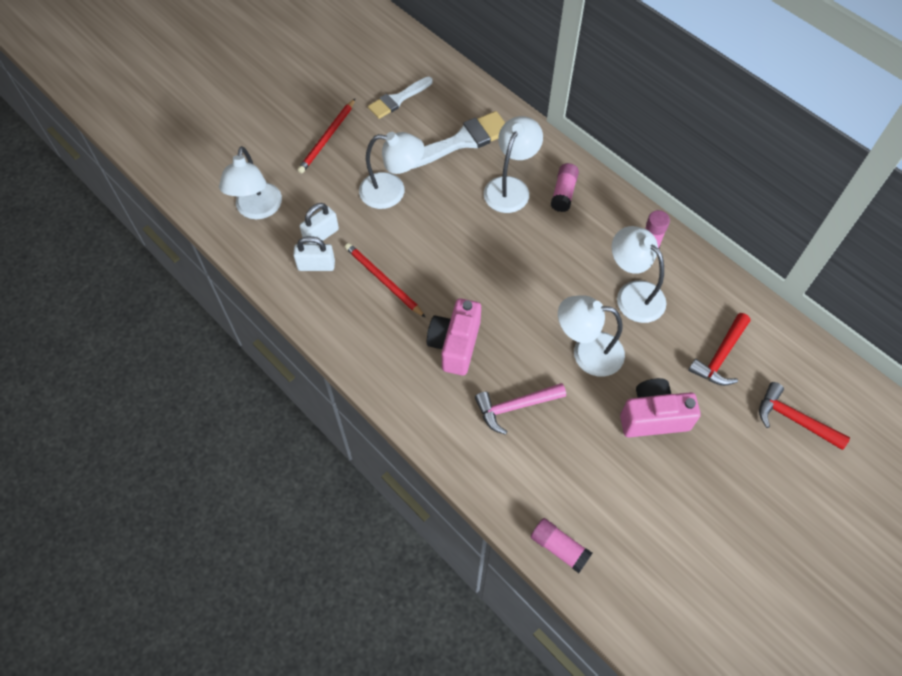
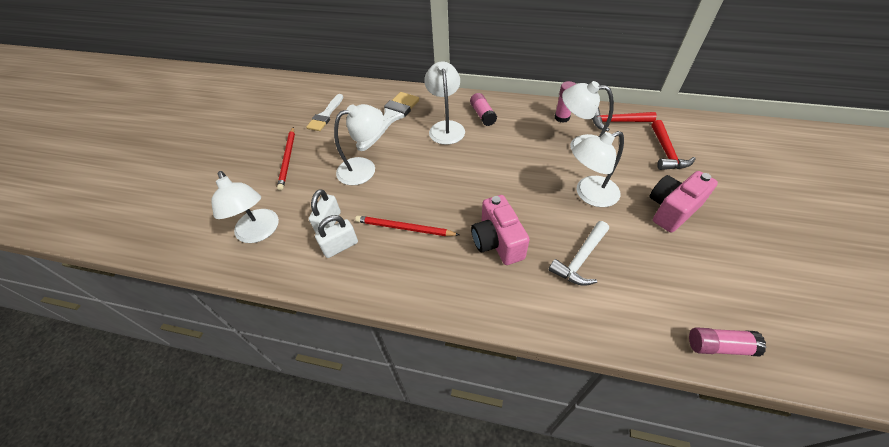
camera: 30 degrees left, 10 degrees down
pink hammer [475,383,566,435] -> white hammer [549,221,609,286]
red hammer [759,382,850,450] -> red hammer moved to [592,108,657,131]

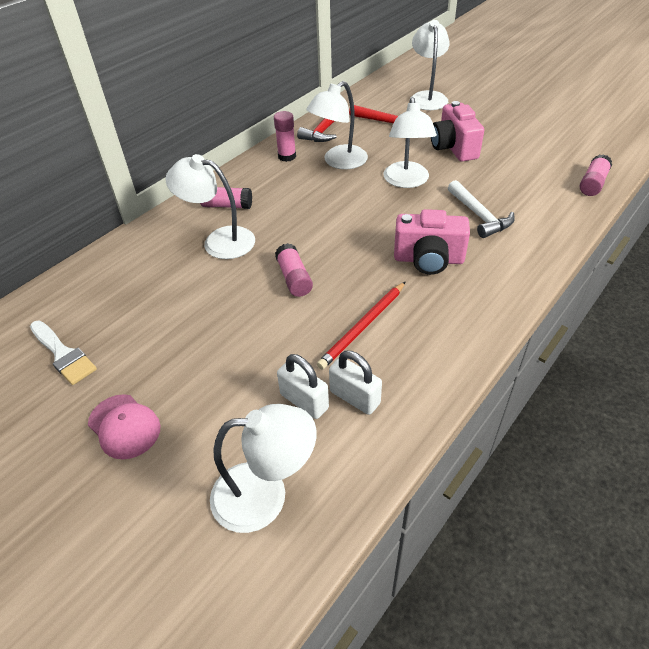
camera: 65 degrees left, 5 degrees down
red pencil [277,127,295,191] -> pink cap [88,394,161,459]
white padlock [315,215,358,258] -> white padlock turned 45 degrees counterclockwise [329,351,382,415]
white lamp [334,104,384,185] -> white lamp moved to [410,20,450,110]
white brush [356,92,419,151] -> none
none -> pink glue stick [275,243,313,297]

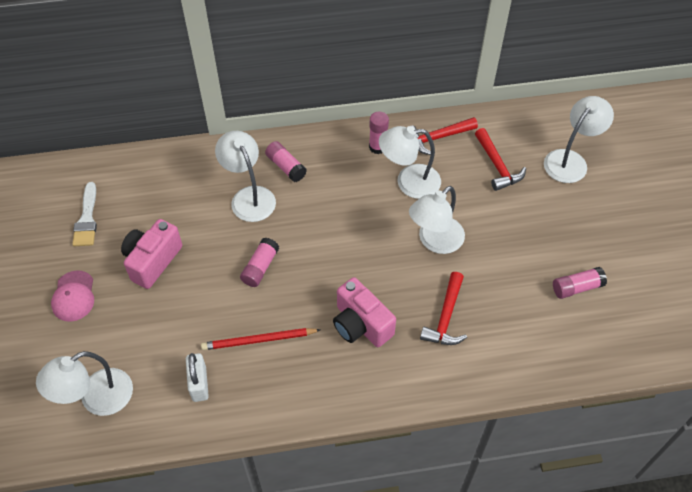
camera: 40 degrees right, 10 degrees up
white lamp [210,404,317,533] -> white lamp turned 105 degrees clockwise [36,351,133,416]
white padlock [277,354,329,419] -> none
pink camera [431,101,484,162] -> pink camera moved to [121,219,182,289]
white hammer [448,180,515,238] -> red hammer [420,272,467,345]
pink glue stick [580,154,612,196] -> pink glue stick moved to [553,267,607,299]

